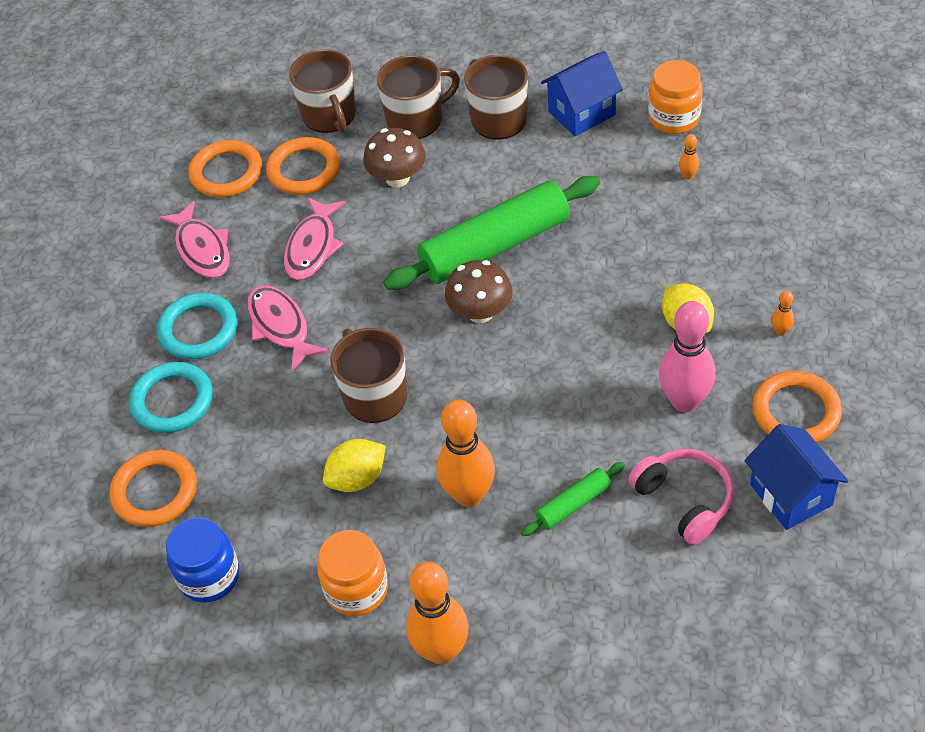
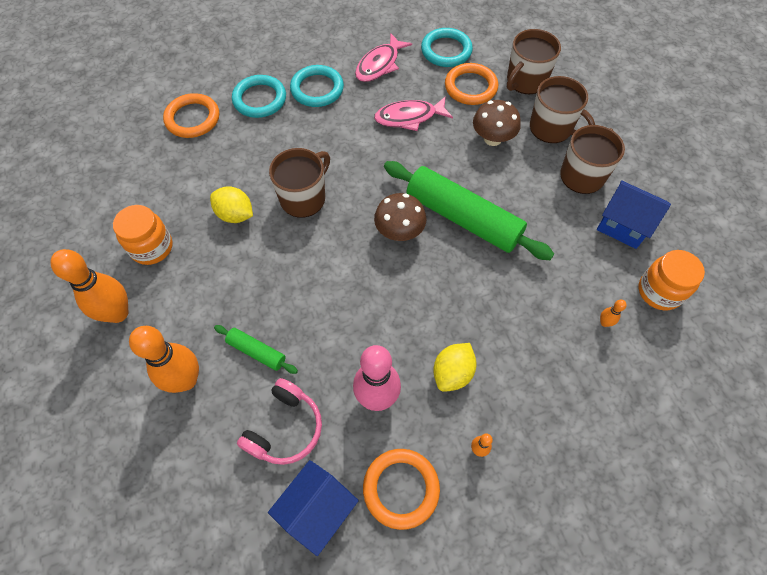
camera: 60 degrees right, 10 degrees up
blue jar [166,517,239,603] -> none
orange ring [188,140,262,197] -> turquoise ring [421,28,473,67]
pink fish [247,285,329,371] -> none
orange bowling pin [437,399,495,507] -> orange bowling pin moved to [129,326,199,393]

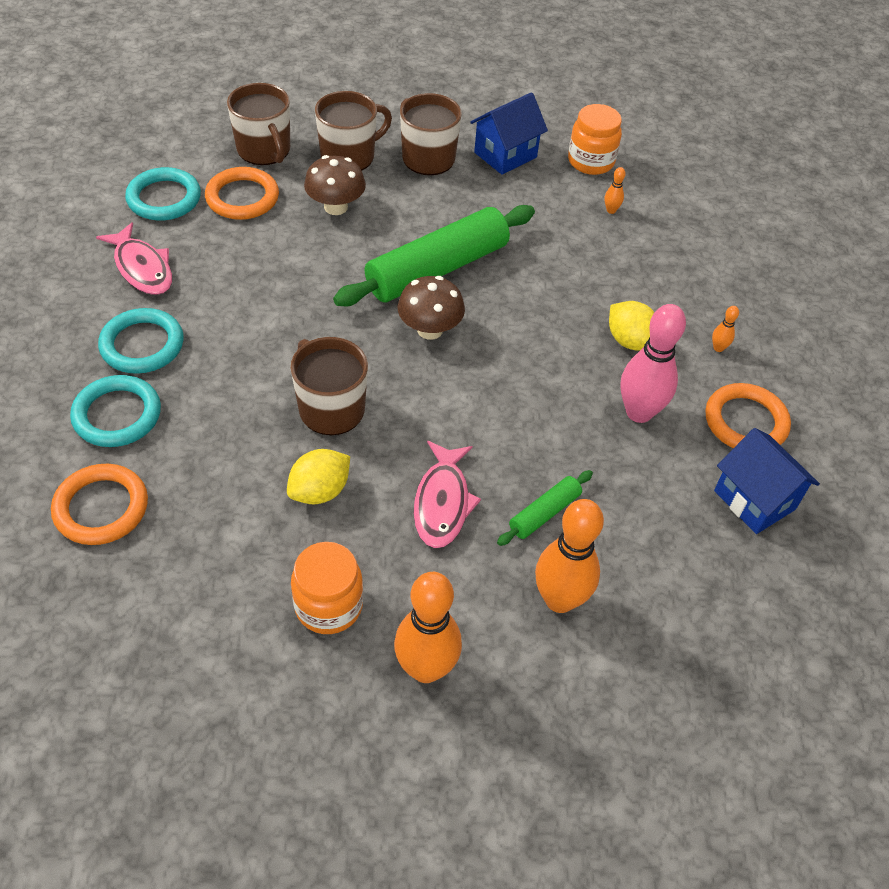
camera: 75 degrees left, 10 degrees down
pink headphones [237,378,322,465] -> none
pink fish [374,96,453,131] -> pink fish moved to [414,441,481,548]

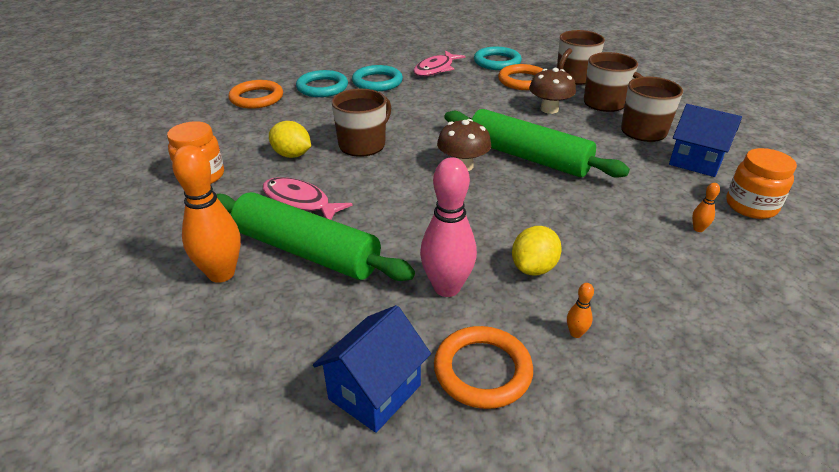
camera: 75 degrees right, 15 degrees down
orange bowling pin [394,572,462,683] -> none
pink fish [414,441,481,548] -> pink fish turned 45 degrees clockwise [263,177,353,220]
green rolling pin [497,470,593,546] -> green rolling pin [216,192,415,281], size x2.18

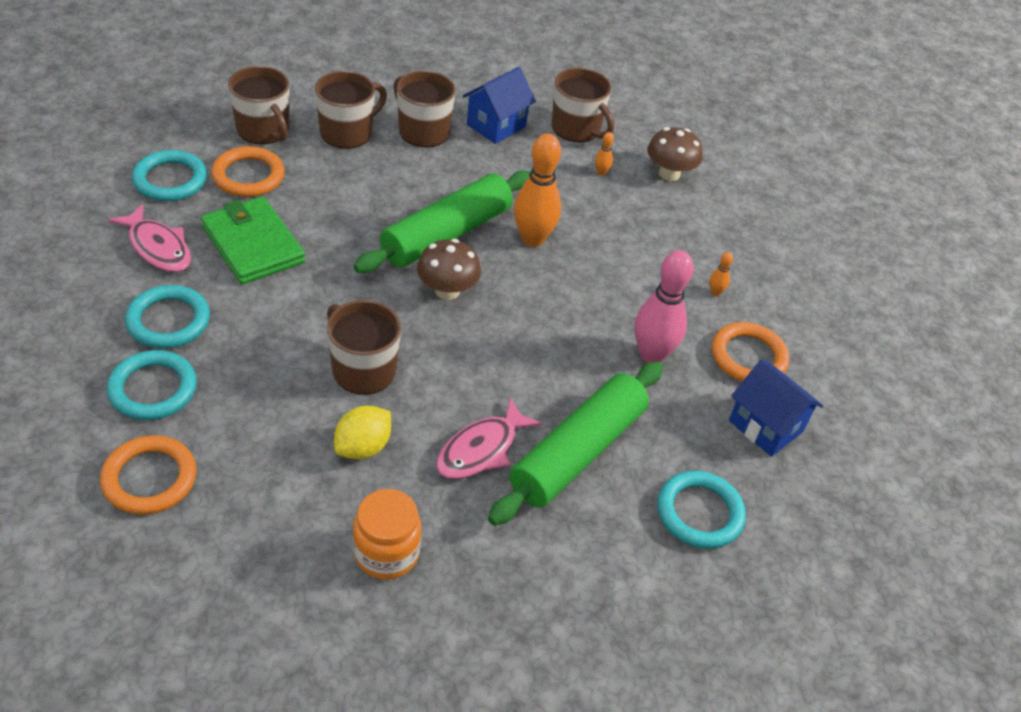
camera: 85 degrees left, 10 degrees up
orange bowling pin [172,145,241,283] -> orange bowling pin moved to [514,133,561,247]
yellow lemon [512,226,562,275] -> none
brown mushroom [529,68,576,114] -> brown mushroom moved to [647,127,703,181]
orange jar [726,148,797,219] -> brown mug [551,68,614,142]
none -> green wallet [201,196,305,284]
none -> turquoise ring [657,471,746,549]

